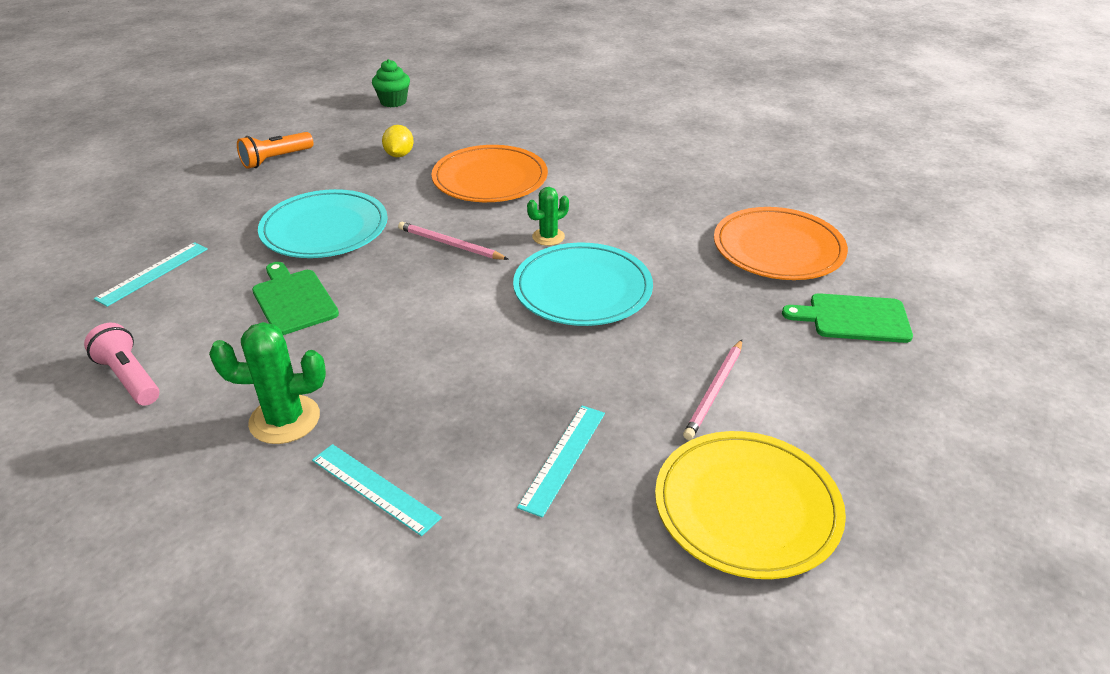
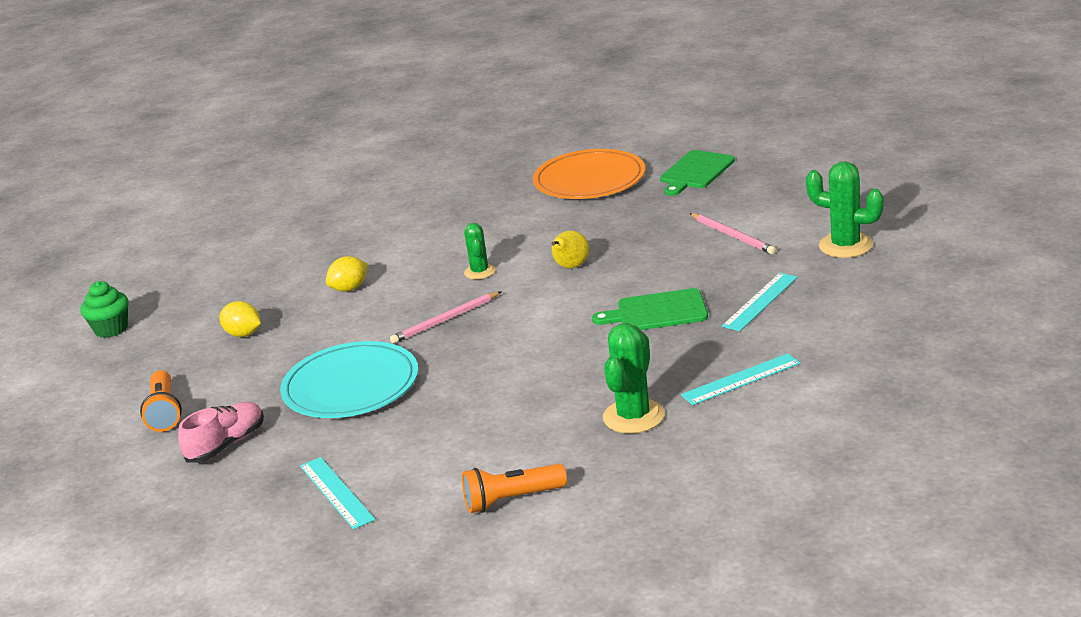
camera: 60 degrees left, 10 degrees down
pink flashlight [84,323,159,406] -> orange flashlight [462,464,567,513]
green cutting board [252,262,339,335] -> green cutting board moved to [592,288,708,330]
orange plate [431,145,548,202] -> yellow lemon [326,256,368,292]
turquoise plate [513,243,653,326] -> yellow pear [552,231,589,268]
turquoise ruler [517,406,605,518] -> turquoise ruler turned 75 degrees clockwise [722,273,798,331]
yellow plate [655,431,846,579] -> green cactus [806,161,884,258]
none -> pink shoe [178,402,264,463]

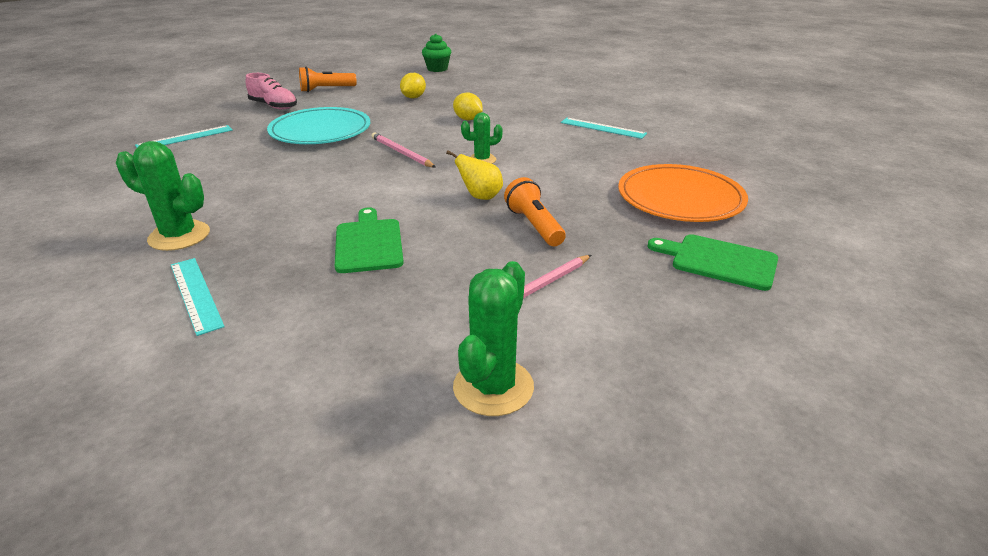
camera: 80 degrees right, 5 degrees up
orange flashlight [462,464,567,513] -> orange flashlight moved to [504,177,566,246]
turquoise ruler [722,273,798,331] -> turquoise ruler moved to [561,118,647,139]

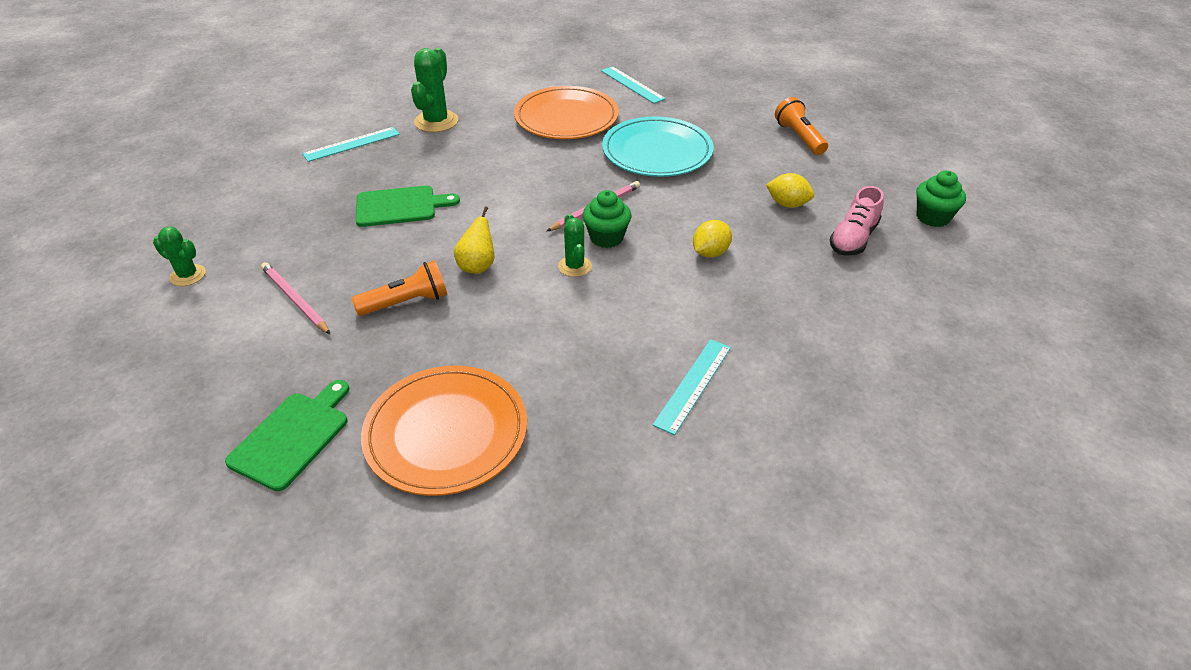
camera: 90 degrees right, 10 degrees up
pink shoe [246,73,297,110] -> pink shoe moved to [830,186,884,256]
green cactus [453,261,534,416] -> green cactus [153,227,206,286], size x0.61
none -> orange plate [514,86,619,139]
none -> green cupcake [583,190,631,248]

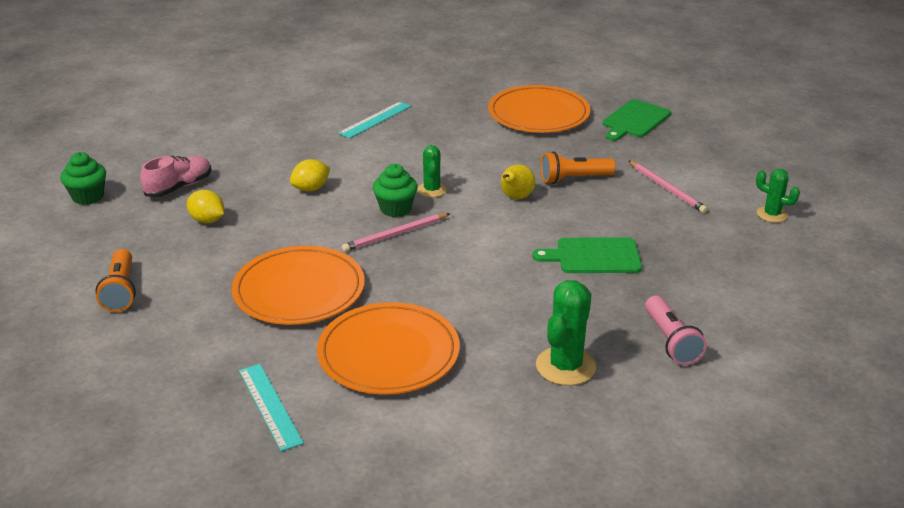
camera: 170 degrees left, 10 degrees down
turquoise ruler [302,127,400,162] -> pink flashlight [645,296,707,365]
turquoise plate [602,116,714,177] -> orange plate [232,246,365,325]

